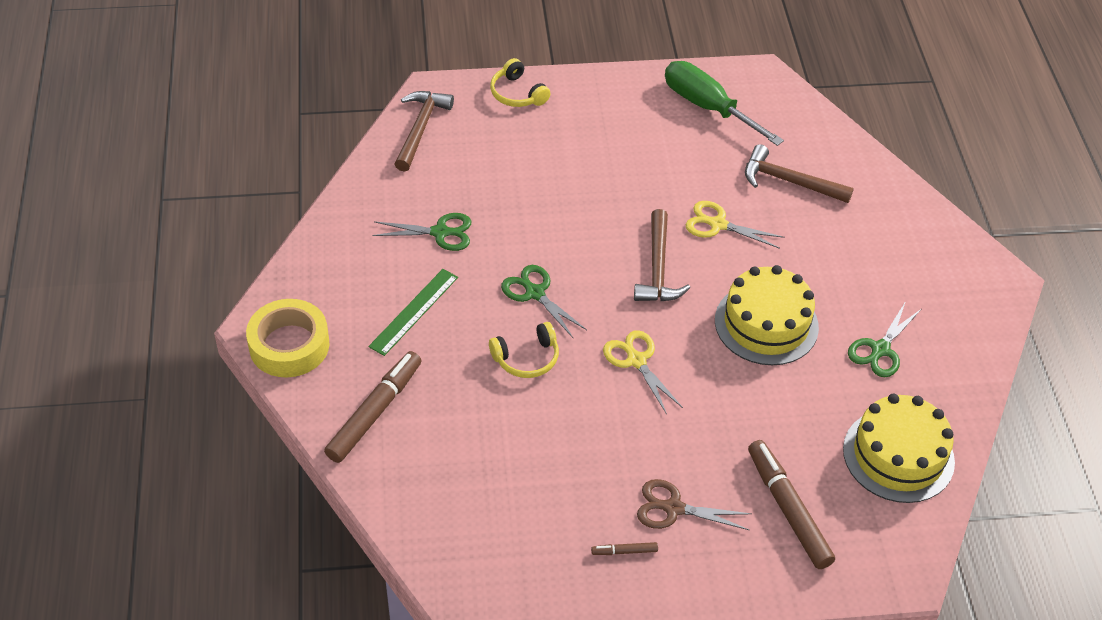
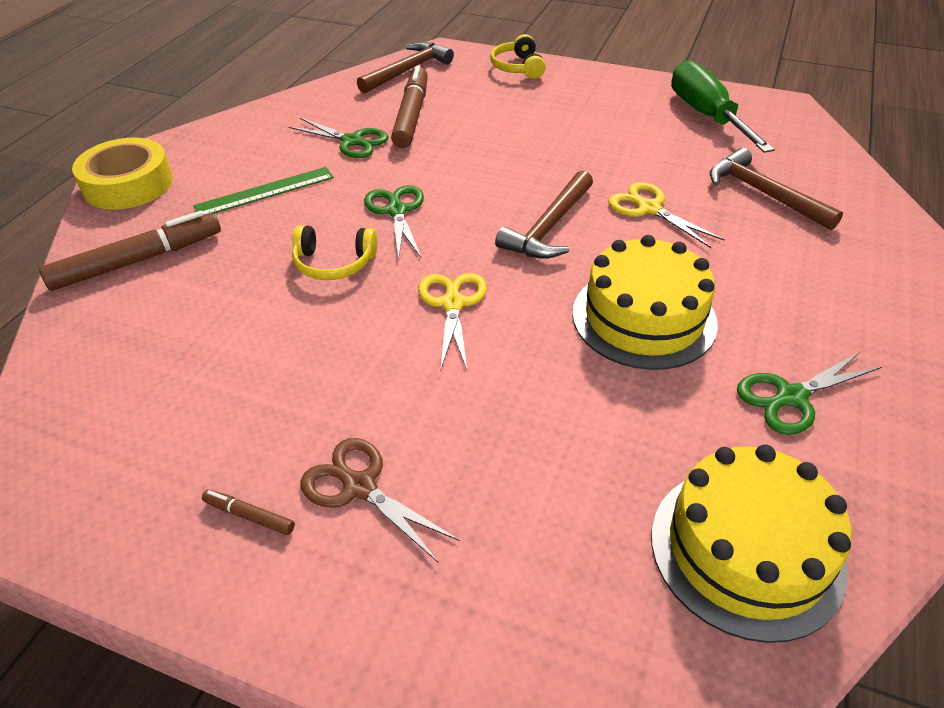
camera: 30 degrees right, 5 degrees down
brown marker [748,440,835,569] -> brown marker moved to [391,65,428,148]

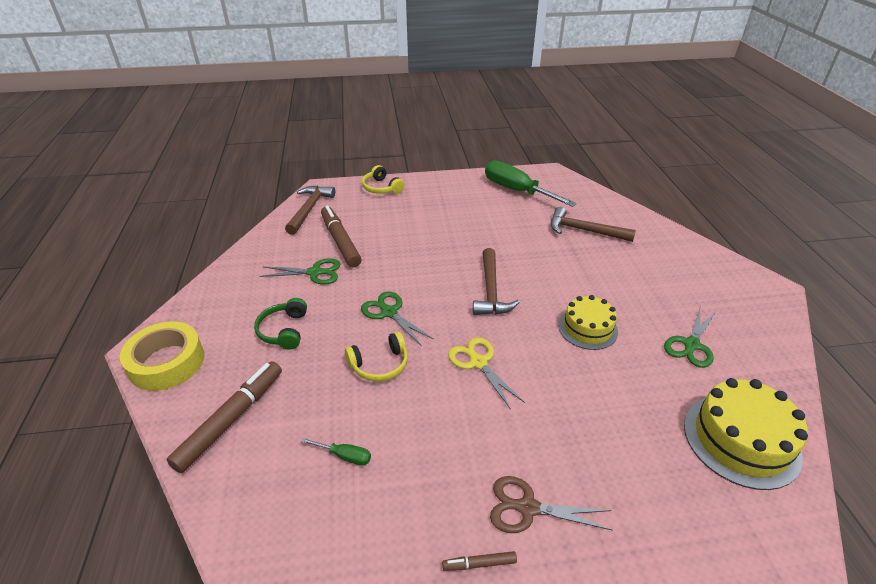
camera: 30 degrees left, 5 degrees down
green ruler [193,167,334,215] -> green headphones [254,298,307,350]
yellow cake [572,235,718,370] -> yellow cake [558,295,618,350], size x0.66
yellow scissors [608,182,725,248] -> none
none -> green screwdriver [301,438,371,465]

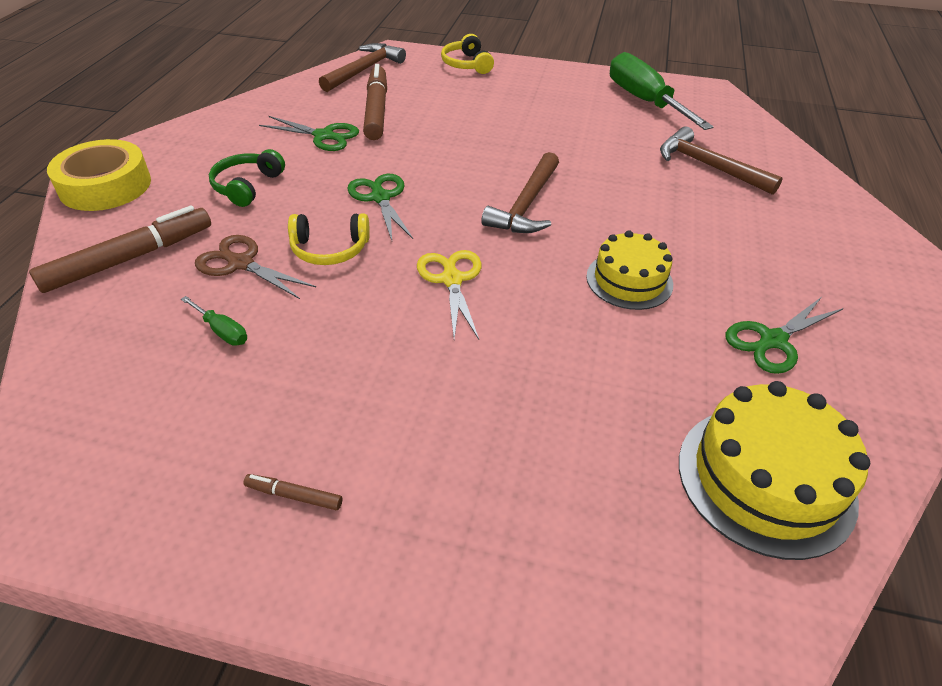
camera: 20 degrees right, 5 degrees up
brown scissors [490,476,613,533] -> brown scissors moved to [195,235,316,299]

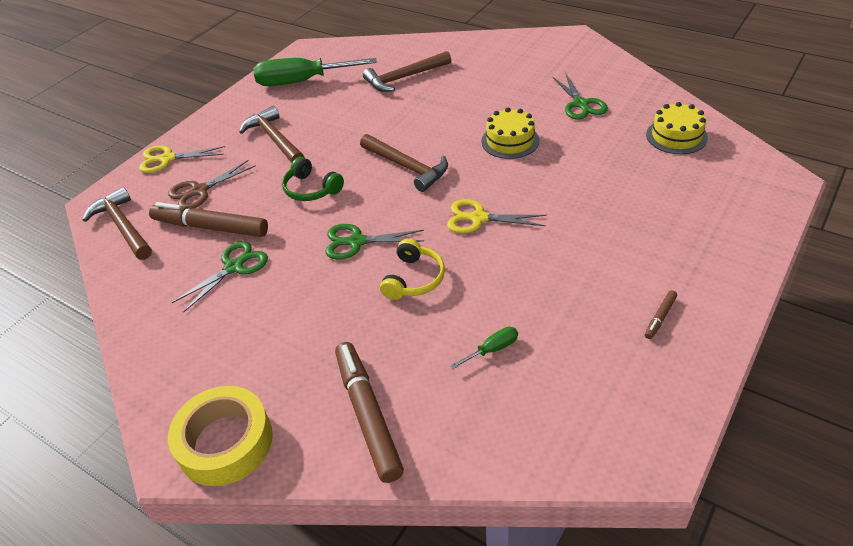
camera: 65 degrees left, 0 degrees up
brown scissors [195,235,316,299] -> brown scissors moved to [168,160,256,209]
green headphones [209,149,285,207] -> green headphones moved to [282,157,344,201]
yellow headphones [441,34,494,74] -> yellow scissors [139,145,225,173]
yellow cake [679,381,870,560] -> yellow cake [646,102,708,154], size x0.66
none -> brown hammer [239,106,305,163]

